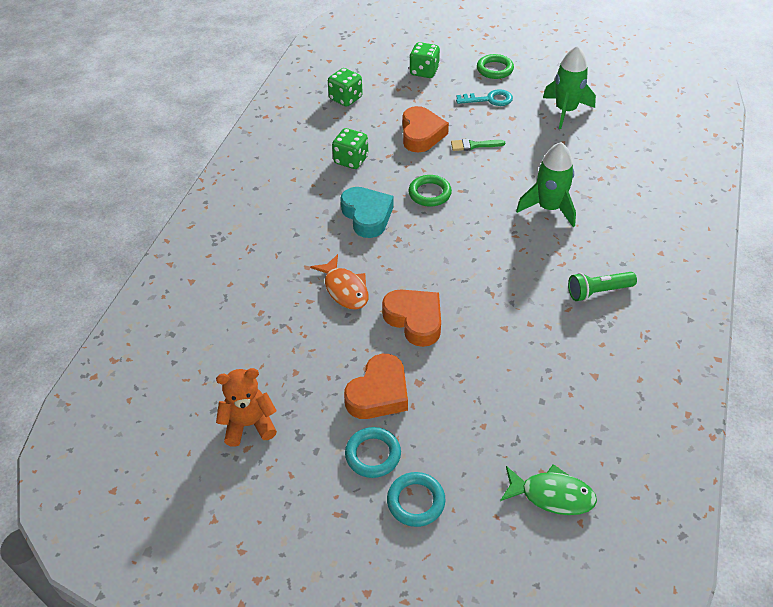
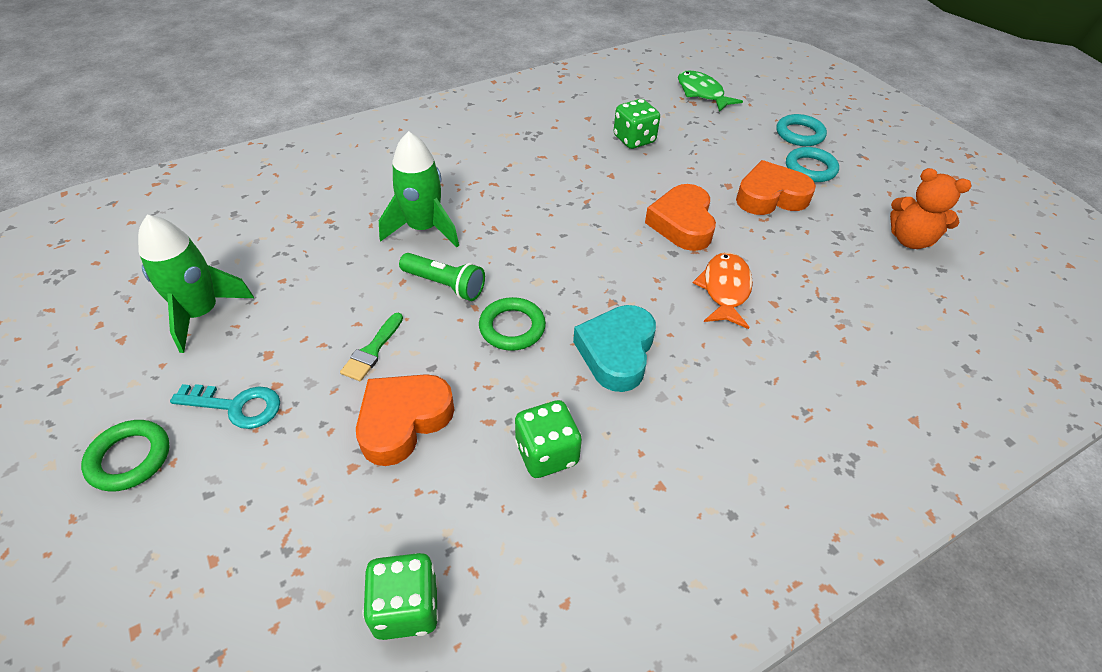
camera: 140 degrees left, 0 degrees up
green dice [409,42,440,78] -> green dice moved to [613,99,660,149]
green brush [451,139,505,151] -> green brush turned 75 degrees clockwise [340,313,403,381]
turquoise key [456,89,513,106] -> turquoise key turned 150 degrees clockwise [170,384,280,429]
green flashlight [568,272,637,301] -> green flashlight moved to [399,253,485,301]

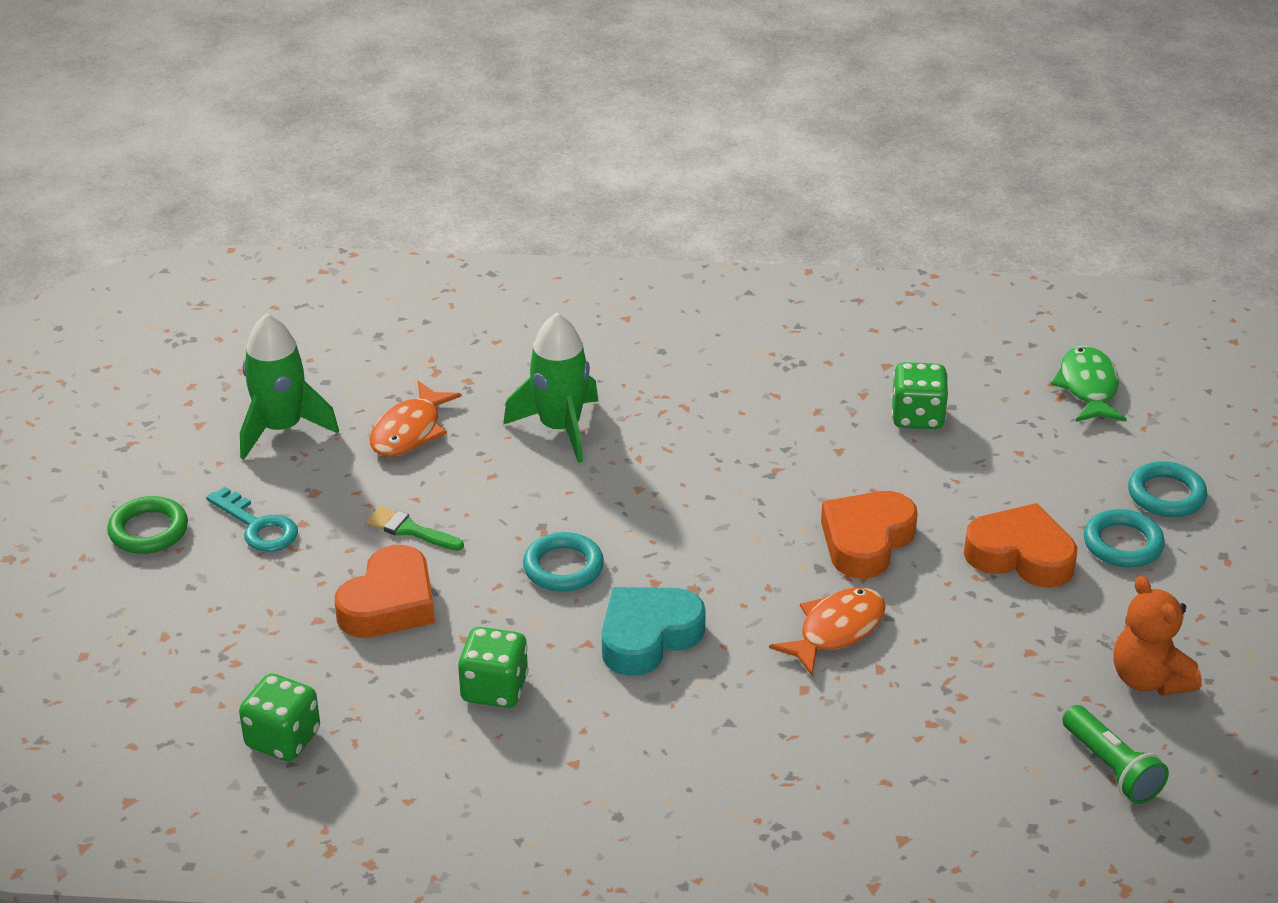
camera: 35 degrees right, 10 degrees down
green brush [340,313,403,381] -> green brush turned 60 degrees clockwise [366,506,464,551]
orange heart [356,374,454,466] -> orange heart turned 135 degrees clockwise [335,545,435,638]
green flashlight [399,253,485,301] -> green flashlight moved to [1062,705,1169,804]
green ring [479,297,546,351] -> turquoise ring [523,532,604,592]
none -> orange fish [370,381,462,457]

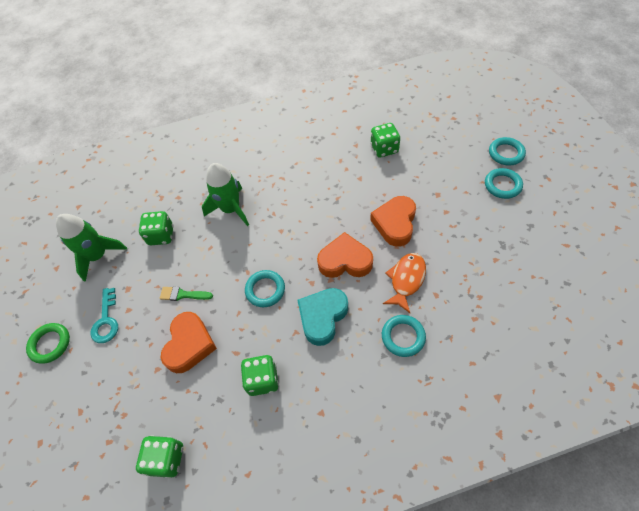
camera: 15 degrees left, 20 degrees up
turquoise key [206,487,298,552] -> turquoise key turned 60 degrees clockwise [90,288,118,343]
orange fish [370,381,462,457] -> green dice [139,211,174,245]
orange heart [964,503,1077,588] -> orange heart moved to [317,232,373,278]
green fish [1051,346,1127,422] -> none
green flashlight [1062,705,1169,804] -> none
orange teddy bear [1113,576,1202,696] -> none
none -> turquoise ring [382,315,426,357]

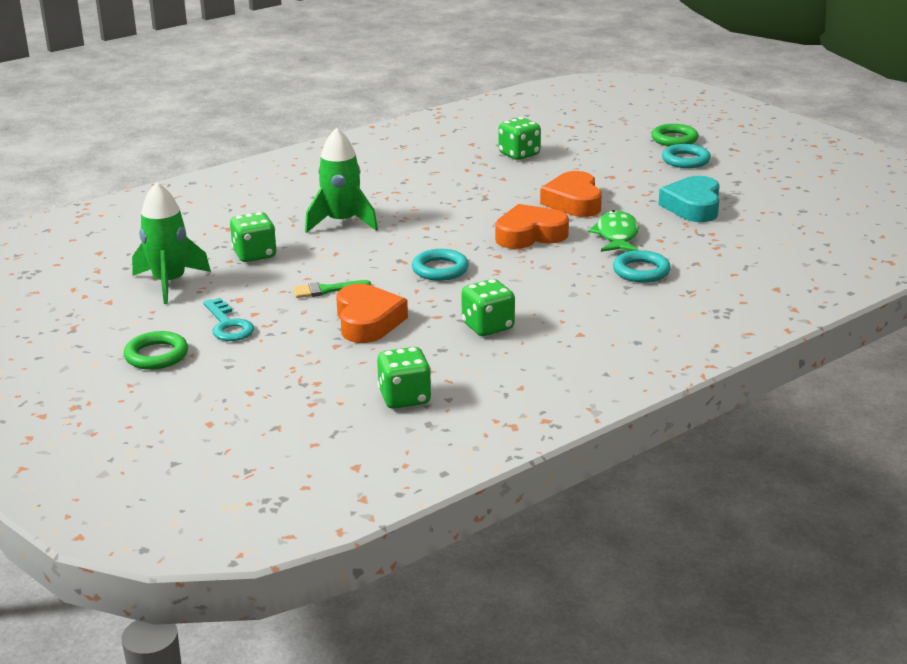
camera: 25 degrees left, 30 degrees down
turquoise heart [297,288,348,346] -> turquoise heart moved to [658,176,720,222]
orange fish [383,253,426,313] -> green fish [588,210,639,252]
turquoise ring [489,137,526,166] -> green ring [651,124,699,146]

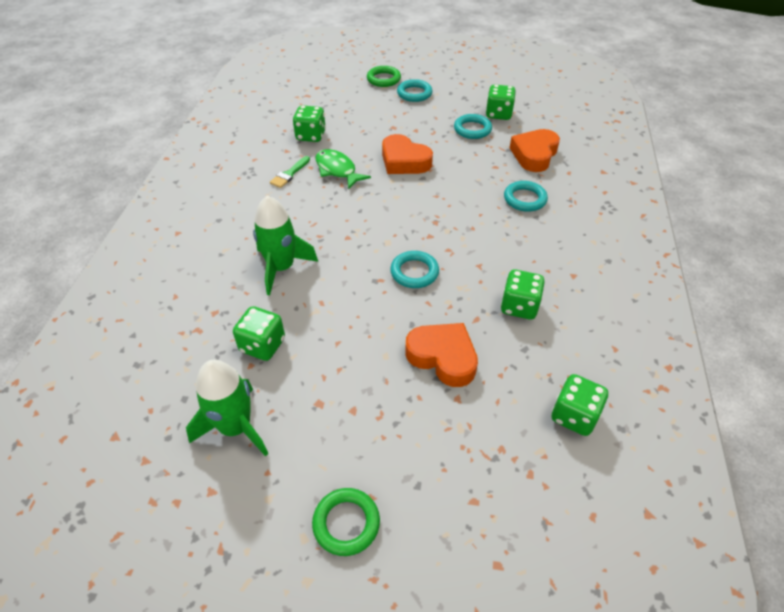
camera: 45 degrees left, 20 degrees up
turquoise key [203,298,254,341] -> none
green brush [293,280,371,298] -> green brush moved to [270,156,310,188]
orange heart [495,204,569,249] -> orange heart moved to [510,129,560,172]
green fish [588,210,639,252] -> green fish moved to [315,149,371,189]
turquoise heart [658,176,720,222] -> turquoise ring [454,114,492,139]
none -> green dice [486,85,516,120]

